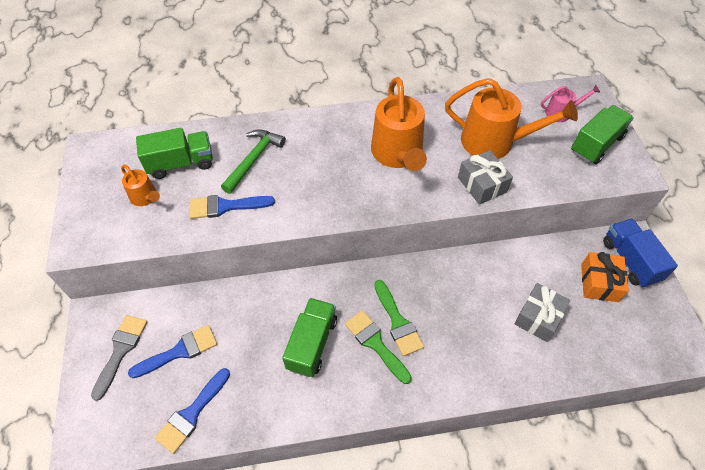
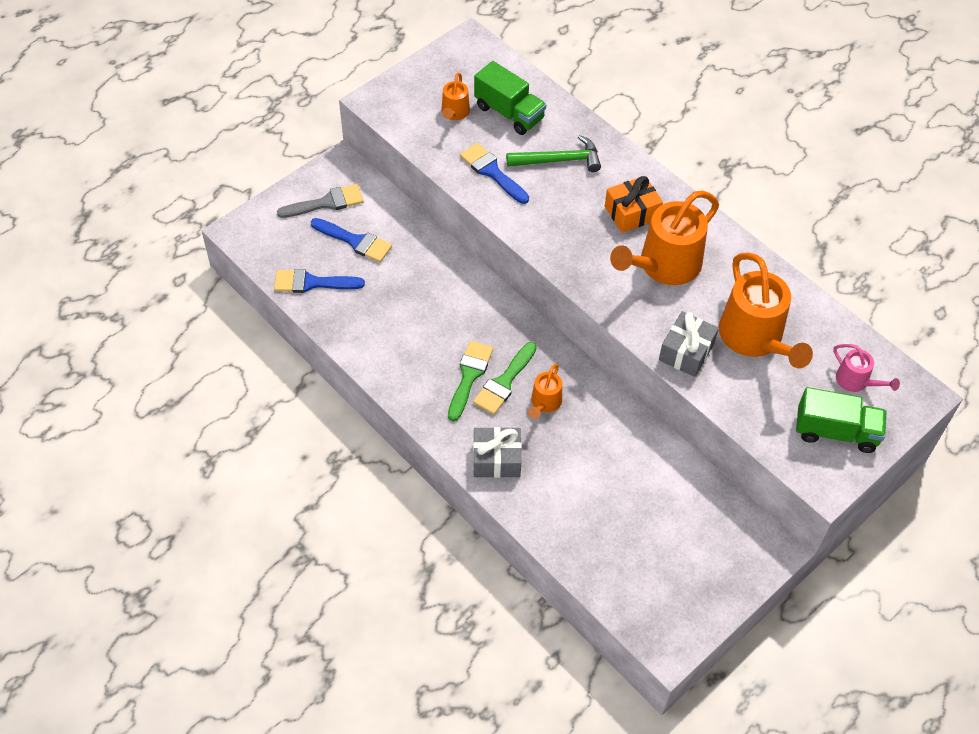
camera: 55 degrees right, 0 degrees up
green truck [282,298,337,377] -> none
grey gift [514,283,570,342] -> grey gift moved to [473,427,522,478]
orange gift [581,252,629,302] -> orange gift moved to [605,176,663,233]
blue truck [603,219,678,288] -> none
none -> orange watering can [528,363,562,419]

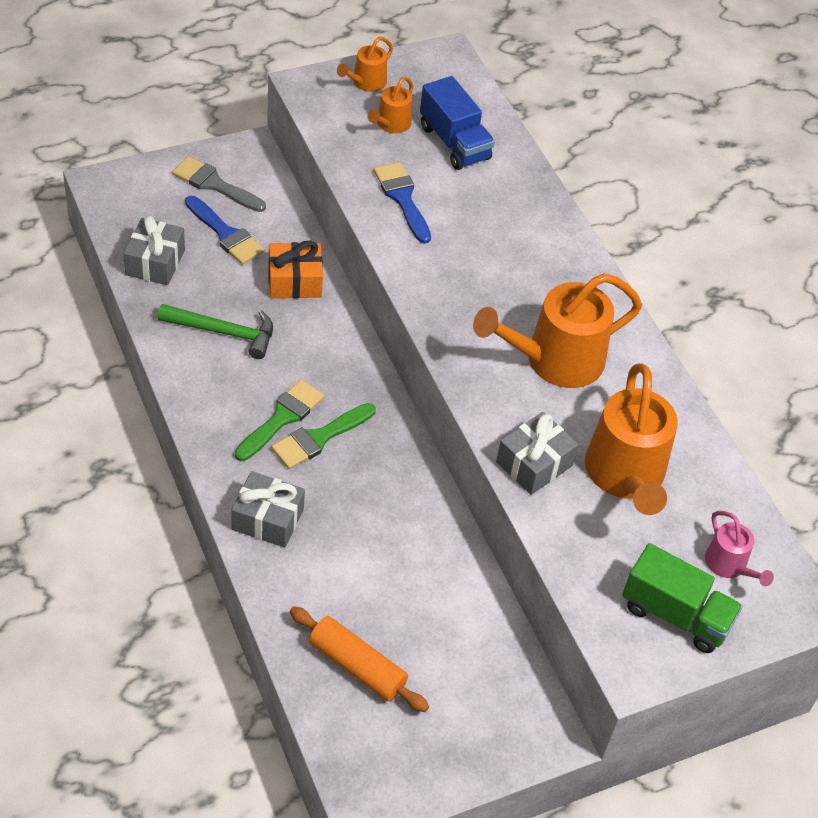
camera: 15 degrees right, 5 degrees down
blue brush [274,269,365,293] -> grey gift [123,216,185,285]
grey brush [277,184,364,218] -> grey brush turned 150 degrees counterclockwise [172,156,266,212]
green truck [474,61,546,135] -> blue truck [420,76,495,170]
green hammer [506,135,601,172] -> green hammer moved to [158,304,273,359]
orange watering can [528,363,562,419] -> orange watering can moved to [337,37,393,92]
orange gift [605,176,663,233] -> orange gift moved to [268,241,323,299]
none -> orange rolling pin [290,606,429,712]

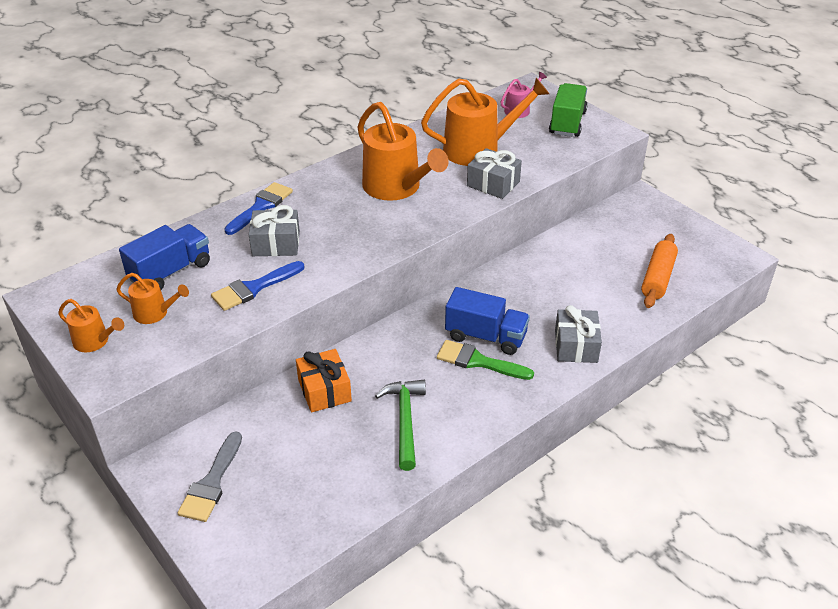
camera: 100 degrees left, 10 degrees down
grey gift [123,216,185,285] -> grey gift moved to [248,205,300,256]
blue brush [185,196,264,265] -> blue brush moved to [224,182,293,235]
green brush [271,403,376,469] -> blue truck [445,287,530,355]

